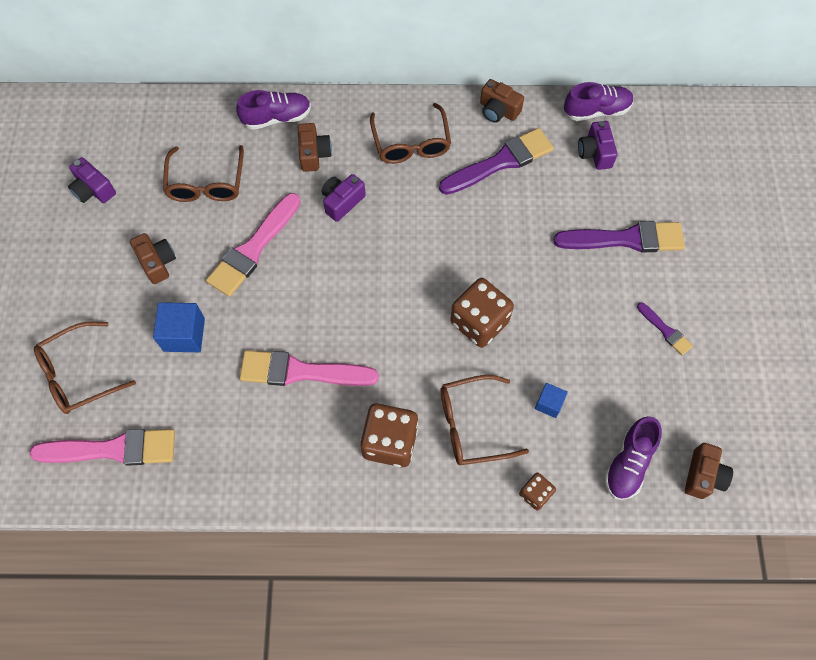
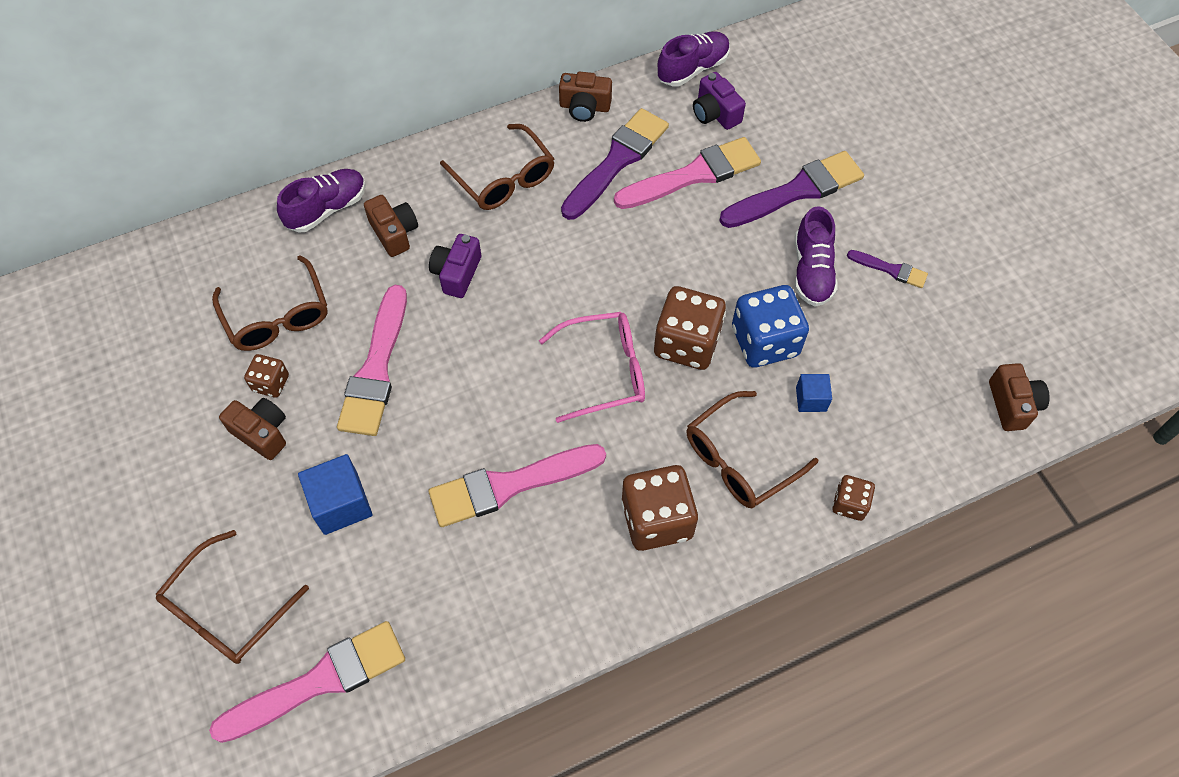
camera: 25 degrees left, 5 degrees down
purple camera [68,157,116,203] -> none
purple shoe [605,416,662,500] -> purple shoe moved to [795,206,838,307]
none -> brown dice [244,354,289,398]
none -> pink glasses [539,312,645,423]
none -> pink brush [614,137,761,209]
none -> blue dice [732,285,809,367]

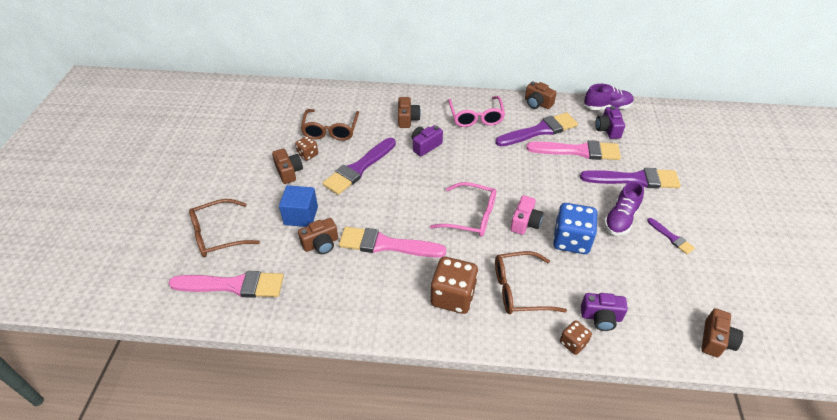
camera: 30 degrees right, 15 degrees down
purple shoe [277,169,366,232] -> none
pink brush [337,285,407,436] -> purple brush [322,138,396,195]
brown glasses [440,124,554,210] -> pink glasses [448,96,505,127]
brown dice [654,286,726,370] -> pink camera [510,195,543,235]
blue cube [796,374,832,412] -> none
none -> brown camera [298,218,338,254]
none -> purple camera [581,293,628,331]

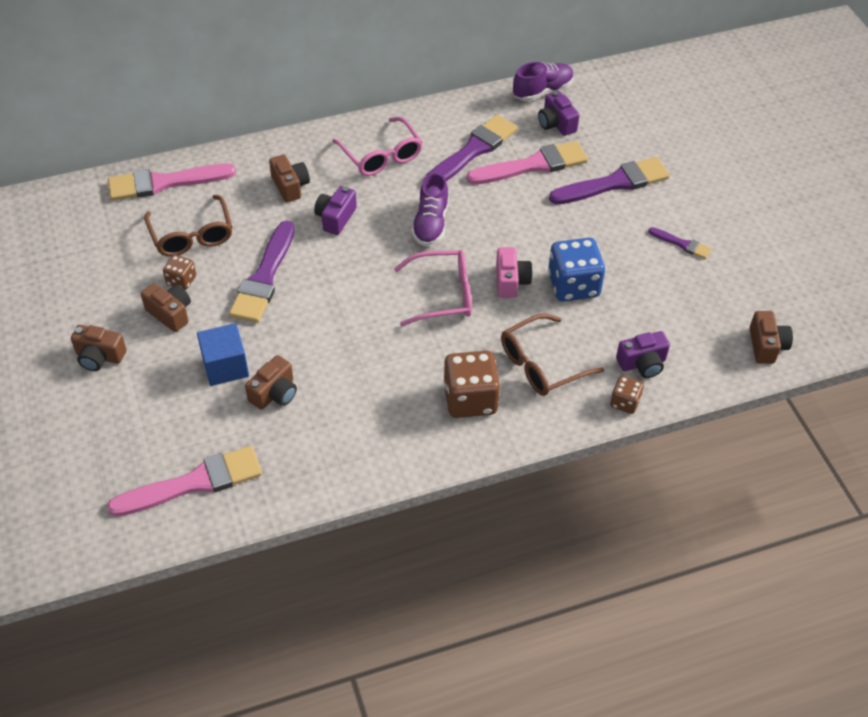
camera: 25 degrees left, 5 degrees up
brown glasses [189,199,260,257] -> none
pink brush [339,227,446,258] -> pink brush moved to [108,164,236,201]
brown camera [525,81,557,109] -> brown camera moved to [71,325,127,371]
purple shoe [604,181,644,235] -> purple shoe moved to [411,172,449,246]

